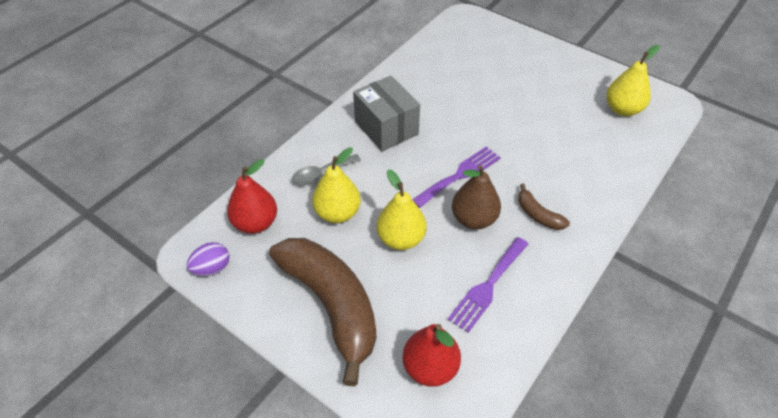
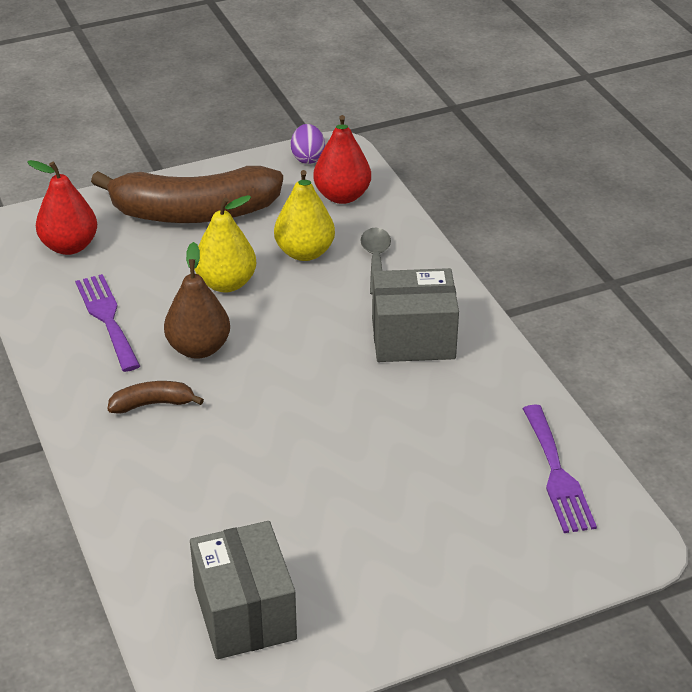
camera: 120 degrees right, 10 degrees down
purple fork [412,146,501,208] -> purple fork moved to [523,405,597,533]
yellow pear [606,45,660,116] -> grey box [190,521,297,659]

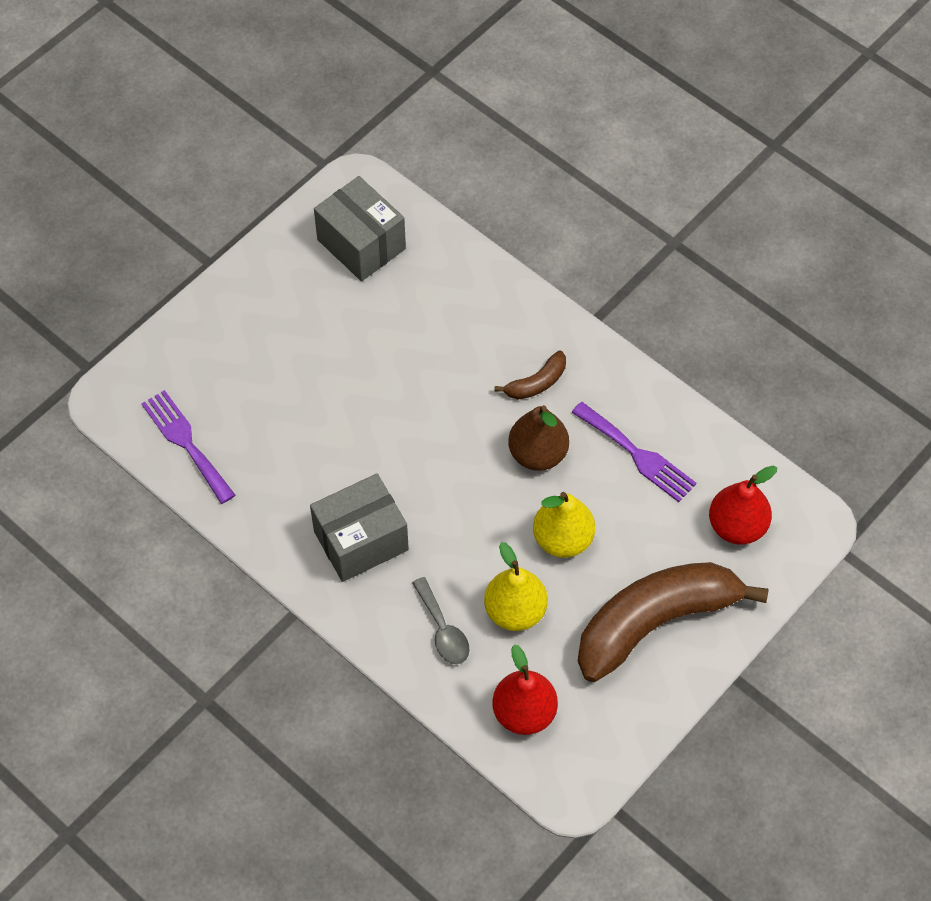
camera: 155 degrees right, 20 degrees up
purple egg [291,124,325,164] -> none

